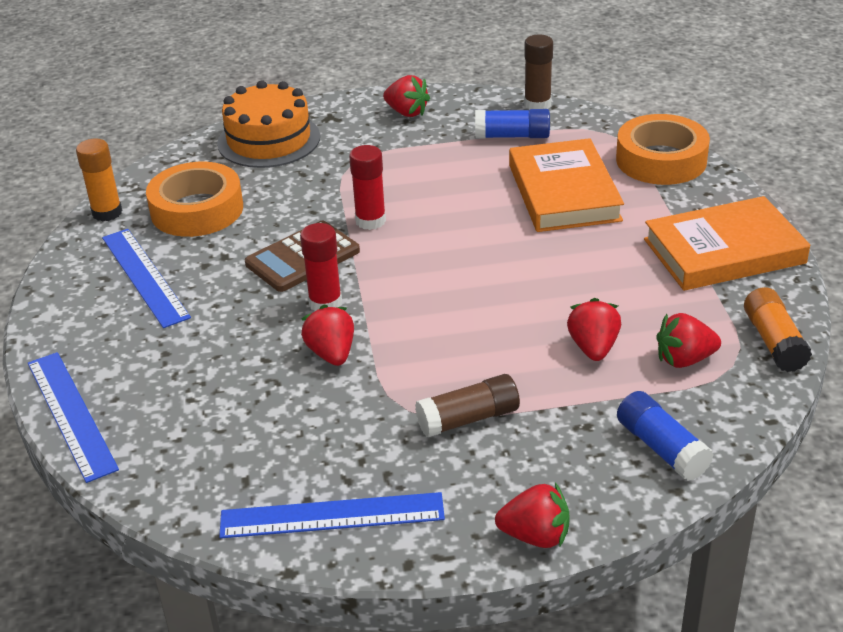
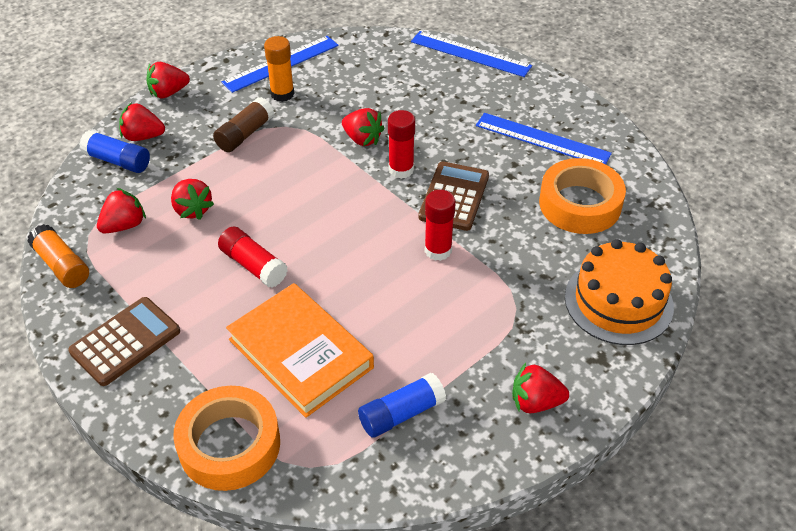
camera: 145 degrees right, 10 degrees up
orange glue stick [76,138,122,222] -> orange glue stick moved to [264,36,294,102]
brown glue stick [524,35,553,110] -> none
orange book [644,196,810,291] -> brown calculator [68,297,180,386]
none -> red strawberry [119,103,165,141]
none -> red glue stick [218,226,288,288]

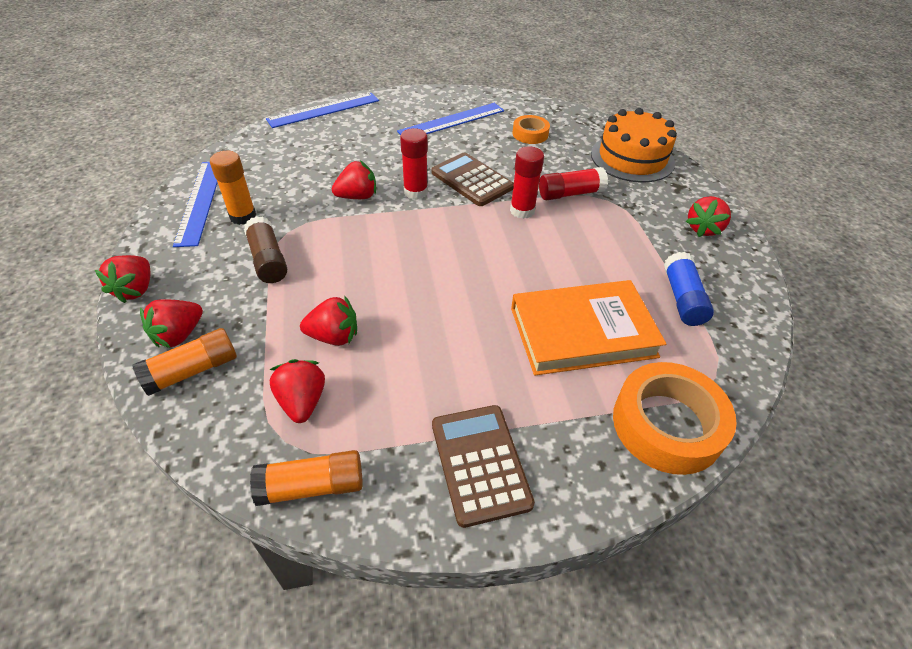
camera: 60 degrees left, 0 degrees up
blue glue stick [79,130,150,173] -> orange glue stick [132,328,237,396]
red glue stick [218,226,288,288] -> red glue stick moved to [539,167,608,200]
orange tape [539,158,626,234] -> orange tape [513,115,550,144], size x0.55

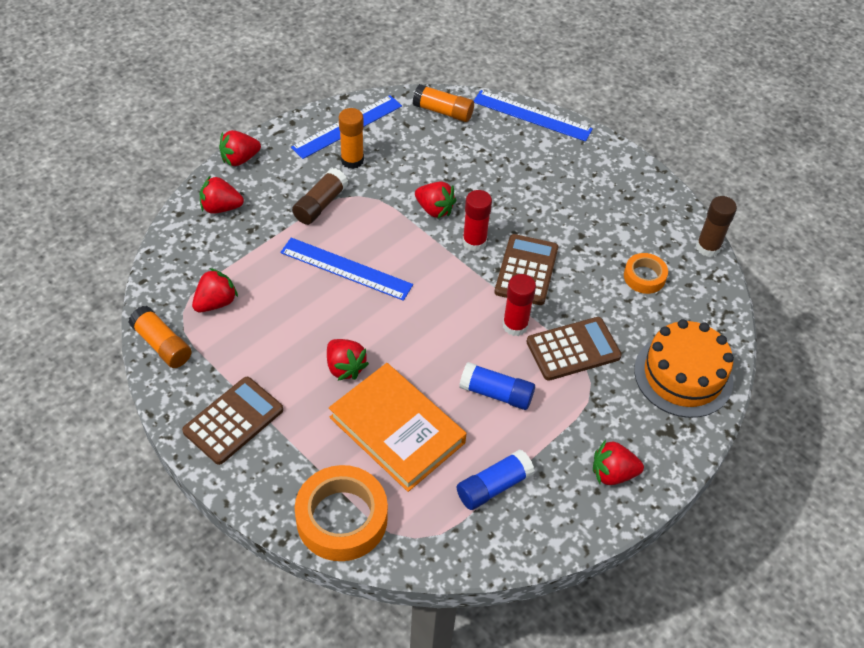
camera: 55 degrees right, 5 degrees up
orange glue stick [132,328,237,396] -> orange glue stick moved to [413,84,474,122]
red strawberry [300,295,357,346] -> red strawberry moved to [327,339,369,381]
blue ruler [397,103,504,135] -> blue ruler moved to [280,237,413,301]
red glue stick [539,167,608,200] -> brown calculator [526,317,622,381]
none -> blue glue stick [459,362,535,410]
none -> brown glue stick [696,196,737,257]

